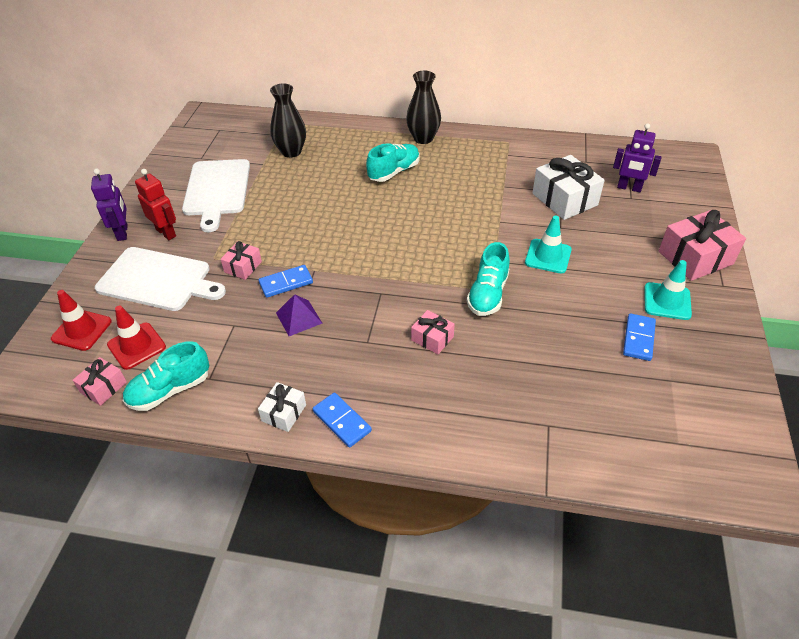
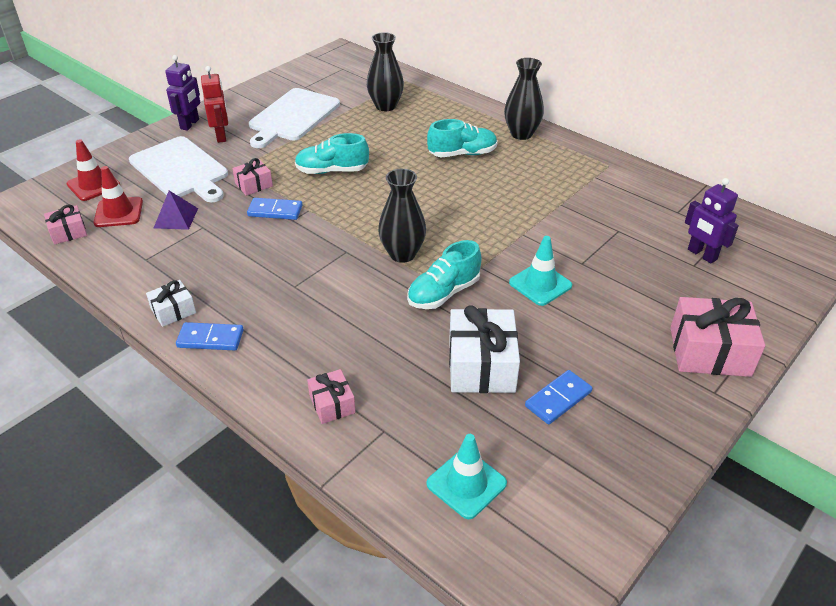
camera: 30 degrees right, 5 degrees down
turquoise shoe [123,341,209,411] -> turquoise shoe moved to [295,133,369,174]
purple pyramid [276,294,323,336] -> purple pyramid moved to [154,191,198,230]
blue domino [313,393,372,448] -> blue domino turned 75 degrees counterclockwise [176,322,244,350]
pink gift [411,310,455,354] -> pink gift moved to [307,369,356,424]
white gift [532,155,605,220] -> white gift moved to [449,305,520,393]
turquoise traffic cone [644,260,692,320] -> turquoise traffic cone moved to [426,434,507,519]
none -> black vase [378,169,426,263]

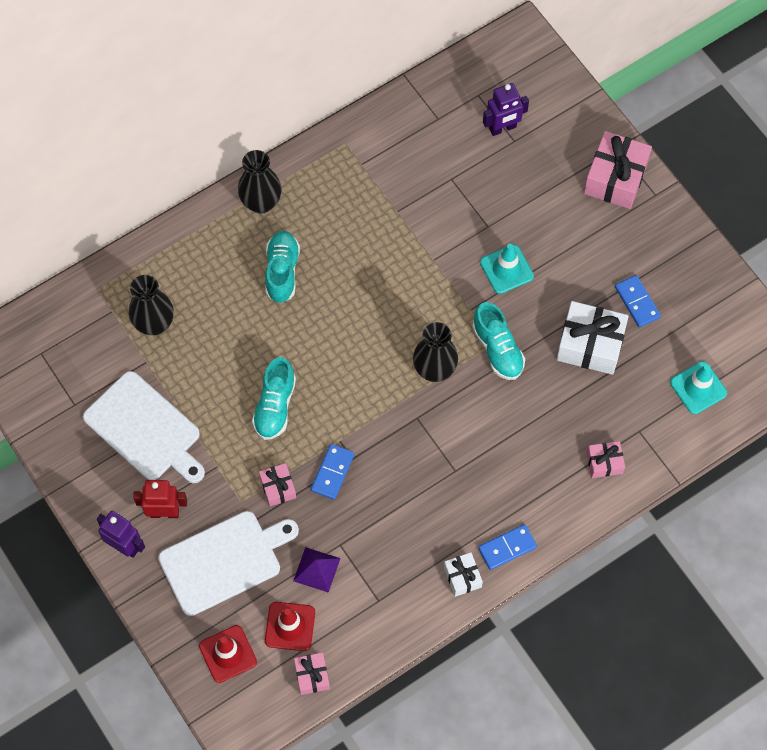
camera: 75 degrees left, 25 degrees up
blue domino [176,322,244,350] -> blue domino turned 45 degrees clockwise [478,524,537,570]

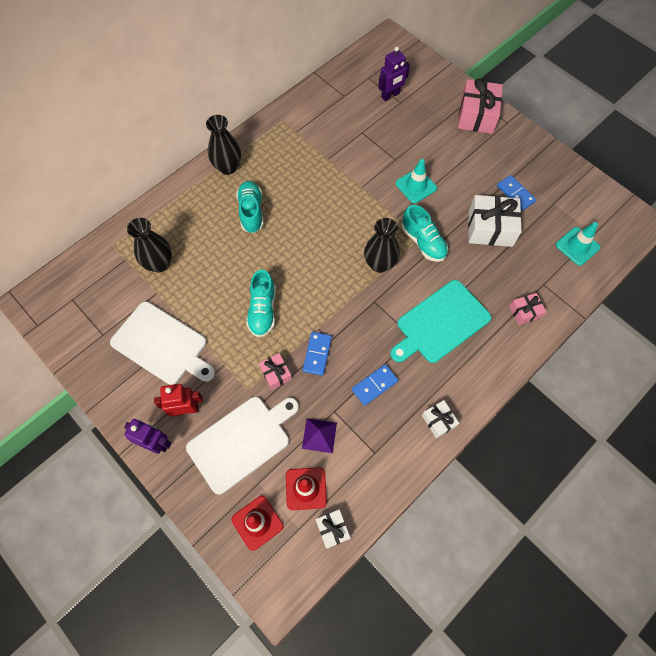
camera: 10 degrees left, 0 degrees up
pink gift [294,652,330,695] -> white gift [316,509,350,549]
blue domino [478,524,537,570] -> blue domino moved to [352,364,398,406]
none -> turquoise cutting board [390,280,491,363]

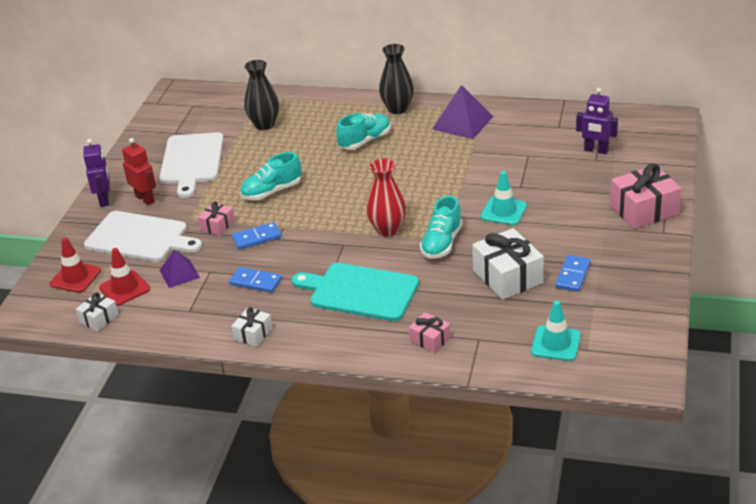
camera: 60 degrees right, 30 degrees down
black vase [364,218,400,273] -> red vase [366,159,406,237]
none -> purple pyramid [432,85,493,139]

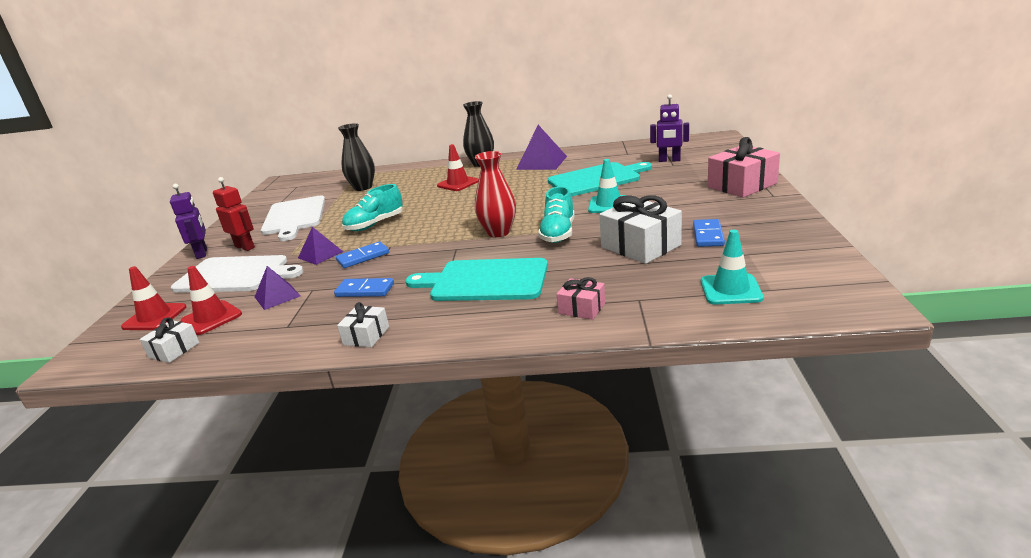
camera: 10 degrees left, 10 degrees down
pink gift [198,201,235,236] -> purple pyramid [298,227,343,265]
turquoise shoe [336,113,391,150] -> red traffic cone [437,144,479,191]
none -> turquoise cutting board [548,162,652,196]

